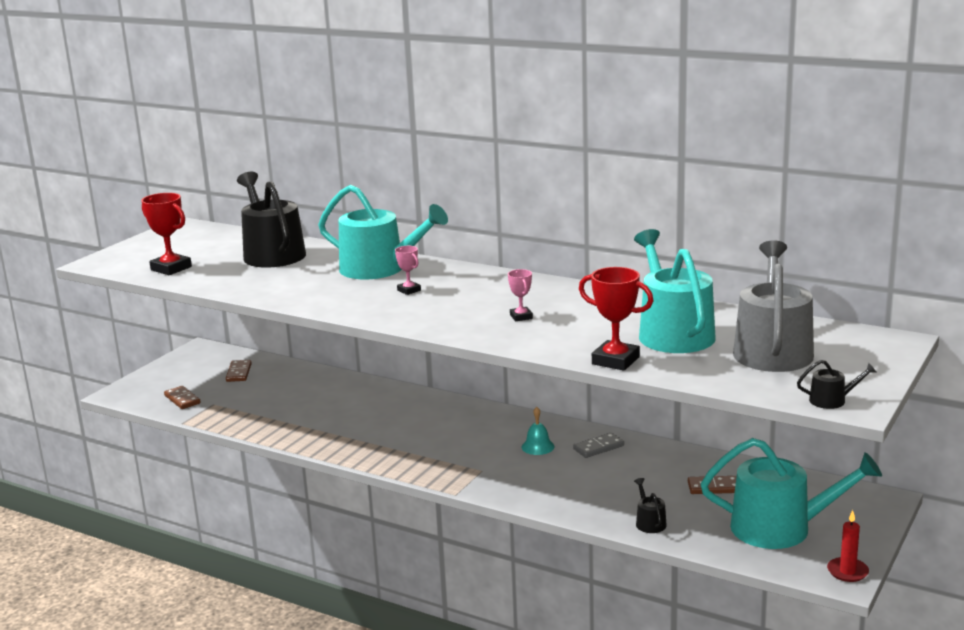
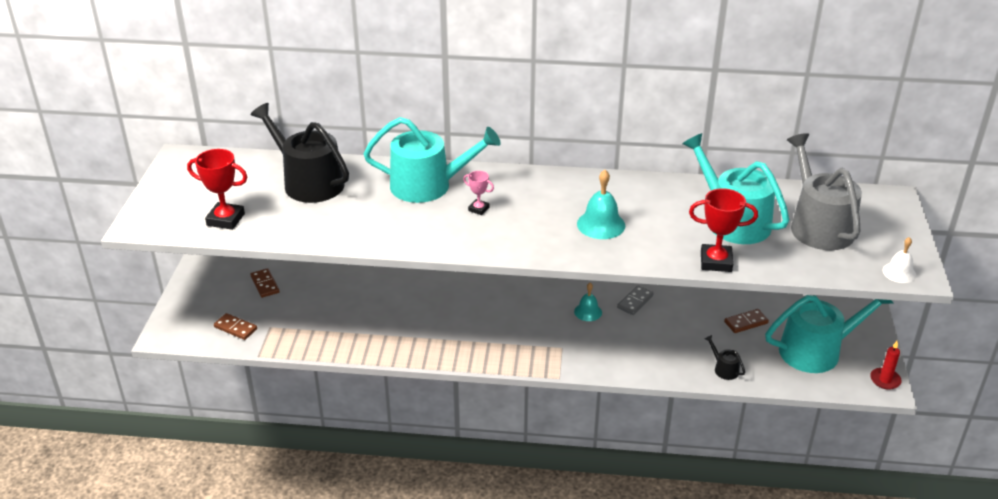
camera: 25 degrees left, 15 degrees up
pink trophy [508,269,533,321] -> turquoise bell [577,170,625,239]
black watering can [797,360,876,409] -> white bell [882,237,916,283]

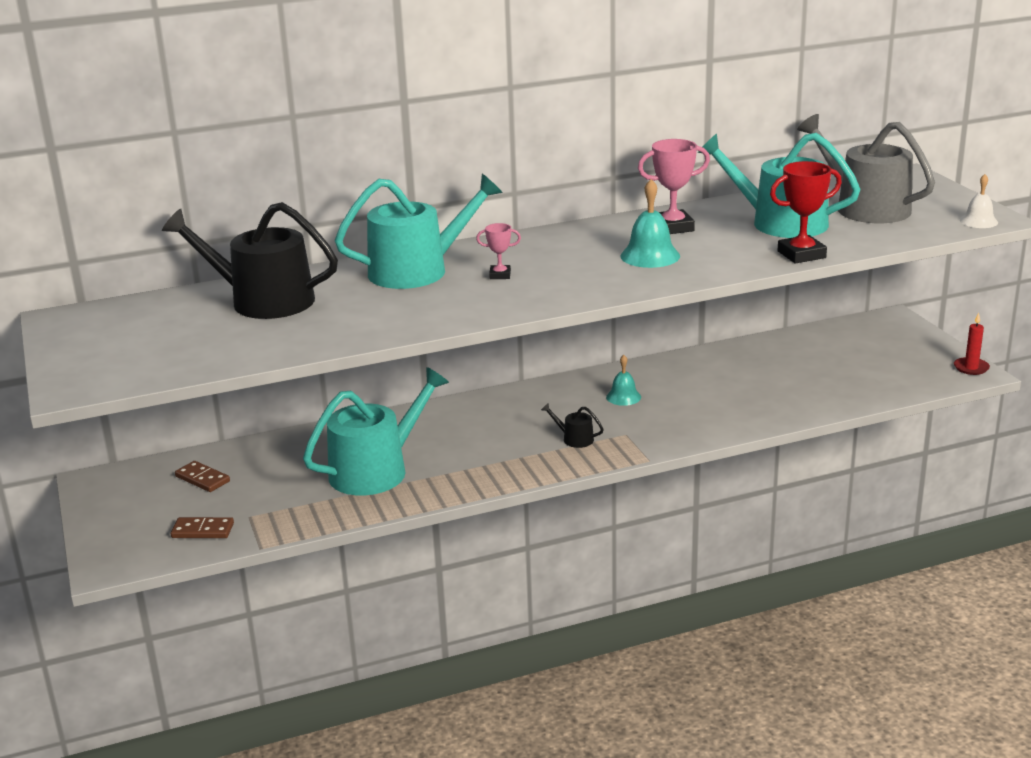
camera: 25 degrees left, 10 degrees down
red trophy [187,149,247,230] -> none
grey domino [617,286,654,315] -> none
black watering can [705,335,745,380] -> black watering can moved to [541,403,604,448]
brown domino [724,309,769,333] -> none
turquoise watering can [765,295,894,373] -> turquoise watering can moved to [303,367,449,495]
none -> pink trophy [638,139,710,234]

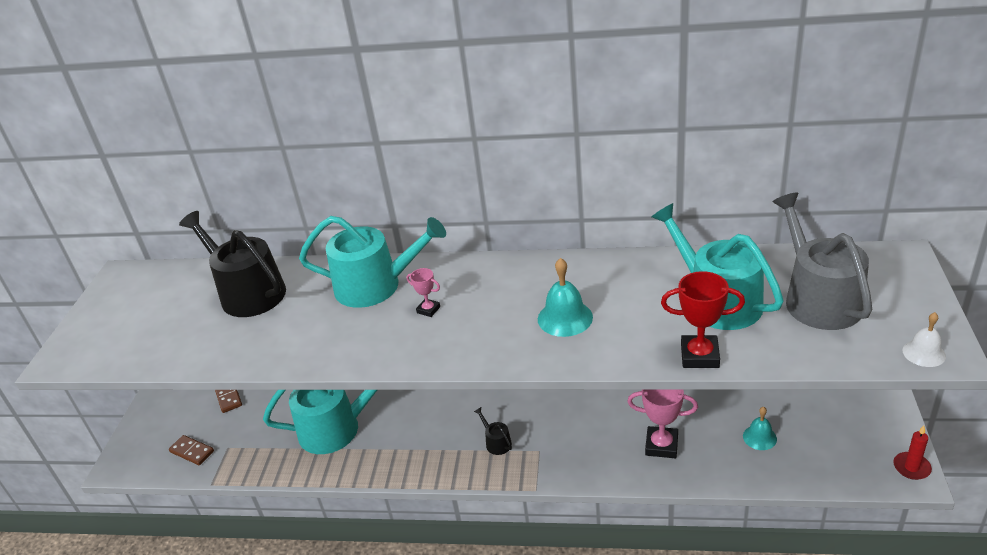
camera: 30 degrees right, 10 degrees up
turquoise bell [606,355,641,406] -> turquoise bell moved to [743,407,777,450]
pink trophy [638,139,710,234] -> pink trophy moved to [627,390,698,458]

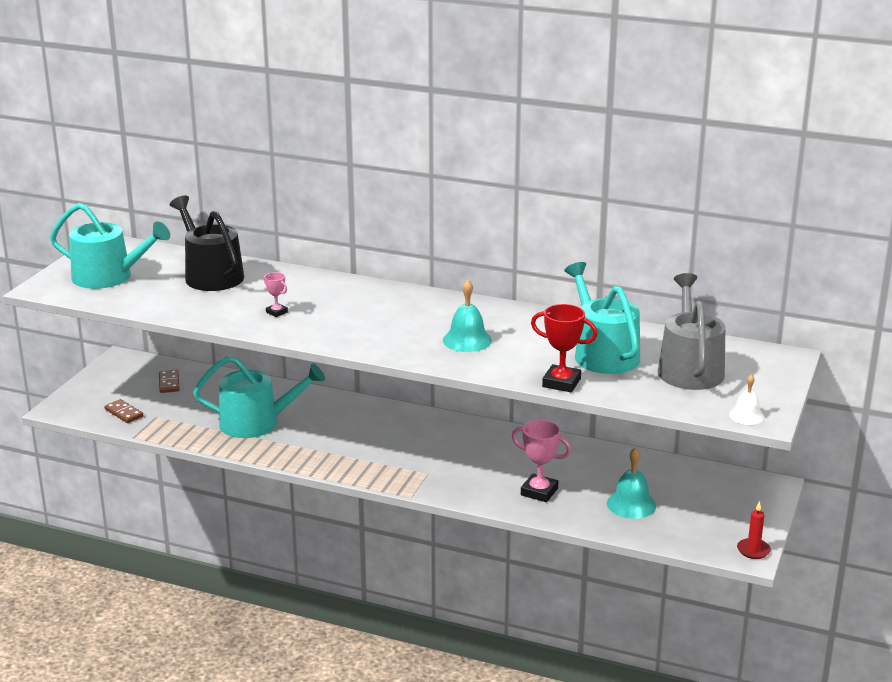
camera: 10 degrees right, 10 degrees down
turquoise watering can [299,216,446,308] -> turquoise watering can moved to [50,203,170,289]
pink trophy [407,268,440,317] -> pink trophy moved to [264,272,288,317]
black watering can [474,407,512,455] -> none
turquoise bell [743,407,777,450] -> turquoise bell [607,447,656,519], size x1.56

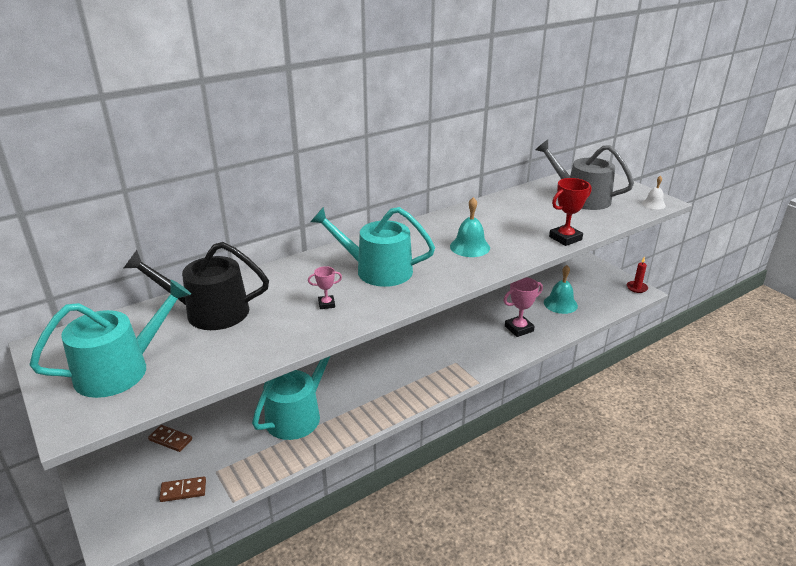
camera: 55 degrees left, 5 degrees up
turquoise watering can [564,262,640,374] -> turquoise watering can moved to [311,207,435,287]

